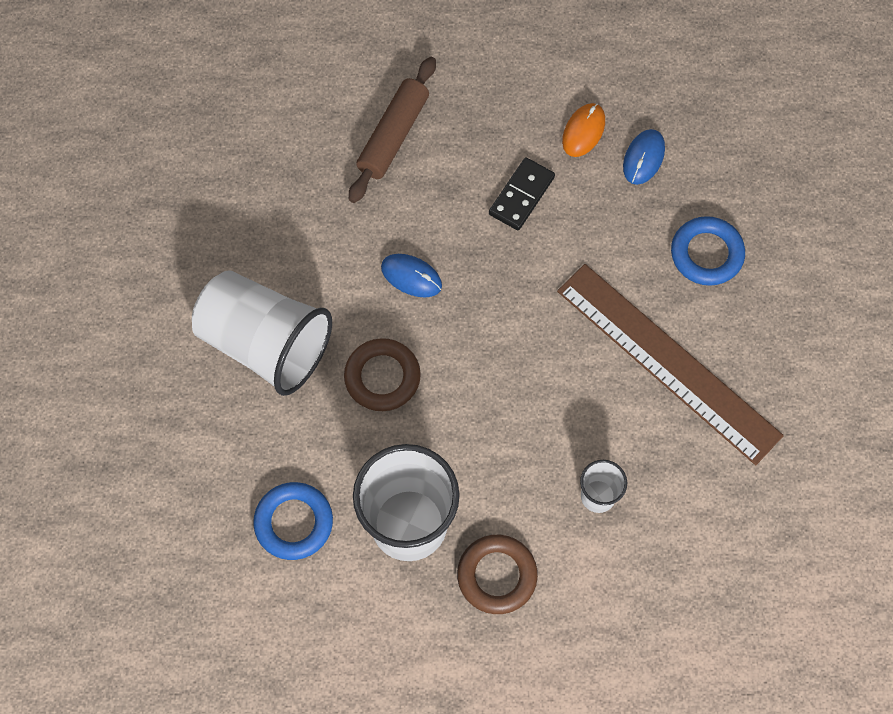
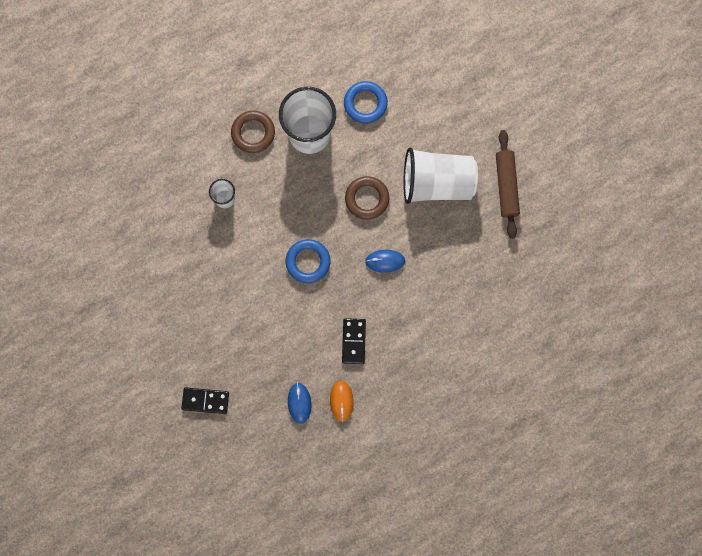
camera: 150 degrees right, 10 degrees up
brown rolling pin [349,57,436,203] -> brown rolling pin moved to [496,130,520,239]
brown ruler [557,264,784,465] -> none
blue ring [671,216,745,286] -> blue ring moved to [286,239,330,283]
none -> black domino [181,387,229,414]

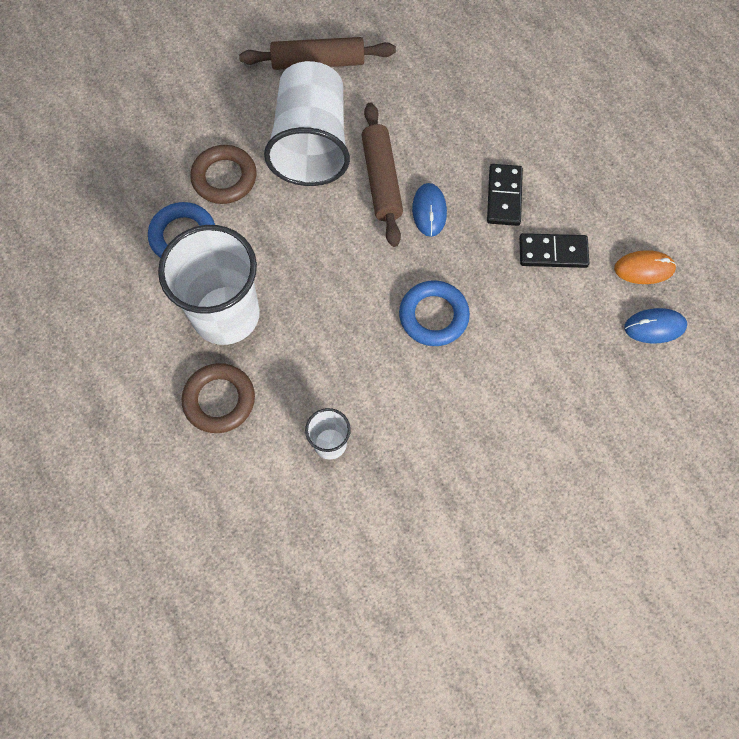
camera: 90 degrees left, 10 degrees down
black domino [181,387,229,414] -> black domino moved to [487,164,523,226]
brown ring [345,176,390,220] -> brown ring moved to [190,145,257,204]
none -> brown rolling pin [361,102,403,247]

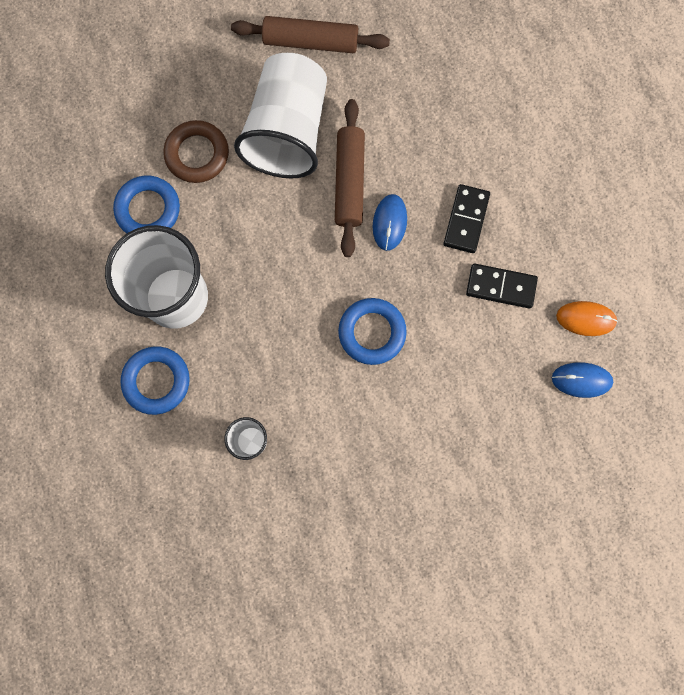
camera: 10 degrees right, 10 degrees up
brown ring [181,363,255,433] -> blue ring [121,346,190,415]

